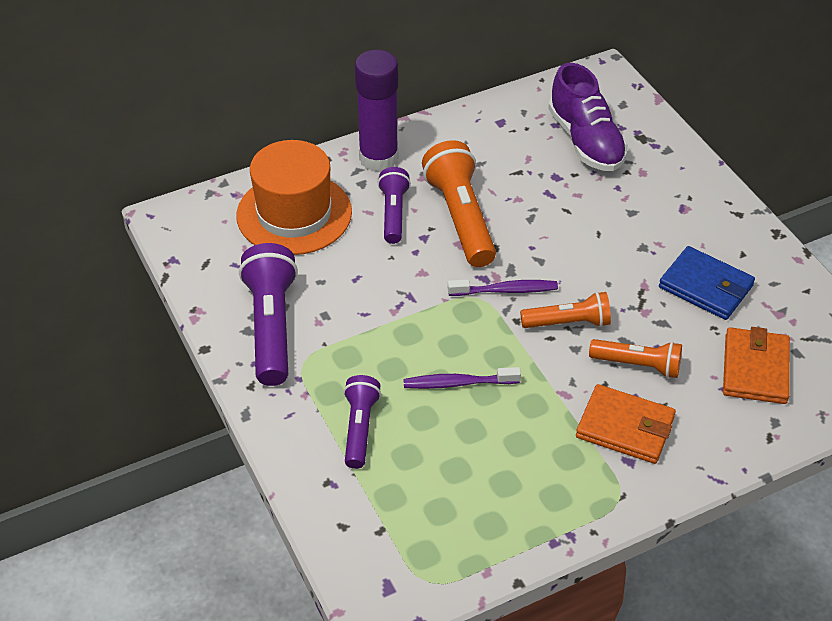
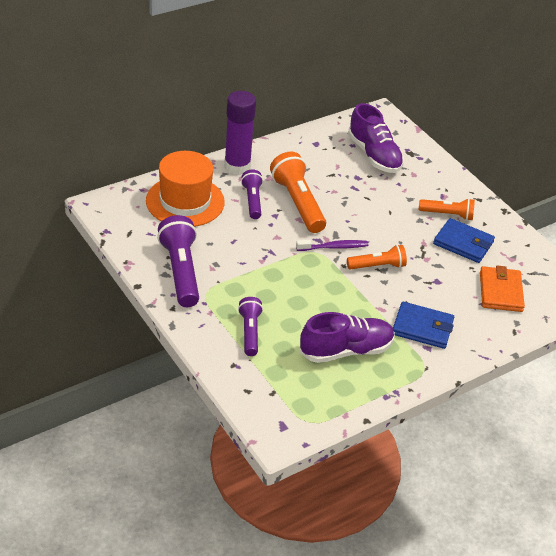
camera: 10 degrees left, 5 degrees down
purple toothbrush [403,367,521,389] -> none
orange wallet [576,384,676,464] -> blue wallet [393,301,454,349]
orange flashlight [589,339,682,378] -> orange flashlight moved to [419,198,475,221]
none -> purple shoe [300,312,395,363]

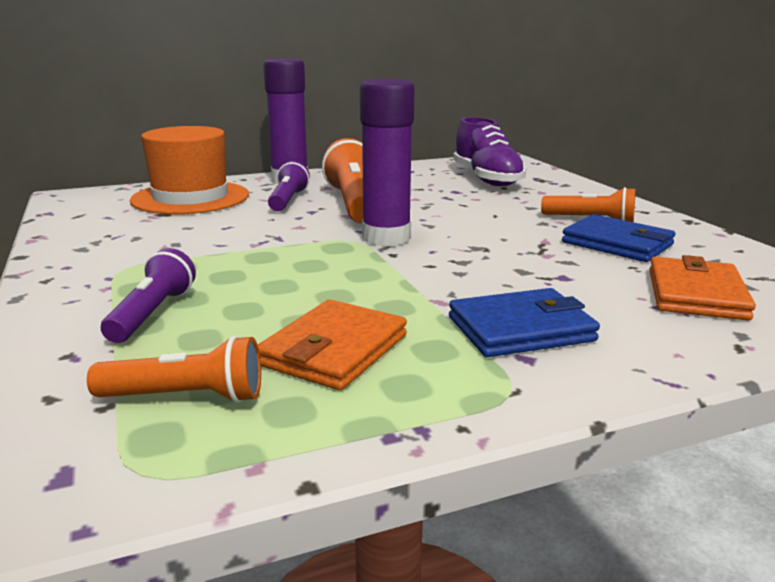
camera: 15 degrees right, 20 degrees down
purple flashlight [157,215,199,307] -> none
purple toothbrush [296,240,369,251] -> purple glue stick [360,78,415,246]
purple shoe [300,312,395,363] -> orange wallet [258,300,407,390]
orange flashlight [347,245,407,270] -> orange flashlight moved to [87,336,261,403]
blue wallet [393,301,454,349] -> blue wallet turned 45 degrees counterclockwise [449,288,600,357]

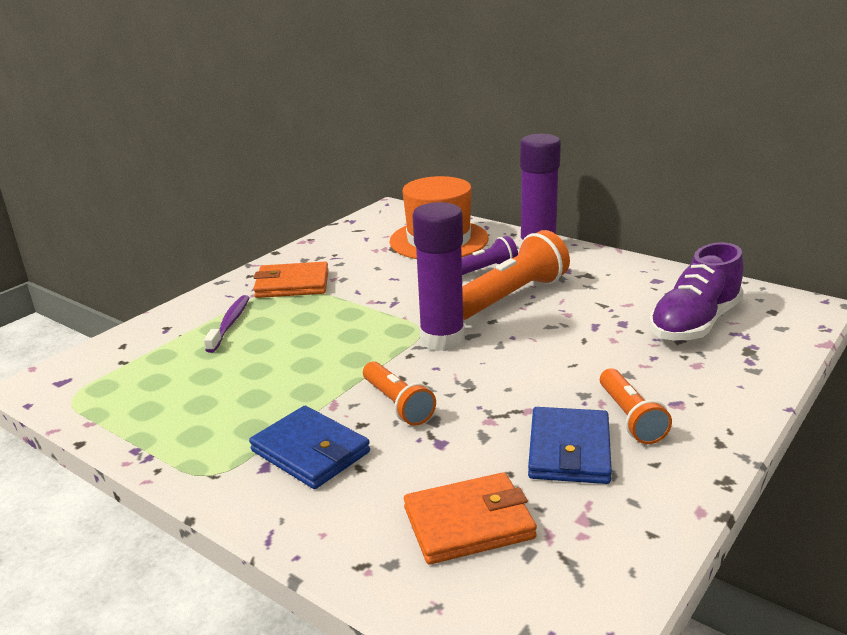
camera: 60 degrees right, 5 degrees up
orange flashlight [87,336,261,403] -> orange flashlight moved to [363,361,436,426]
purple flashlight [101,248,196,343] -> purple toothbrush [204,295,250,353]
orange wallet [258,300,407,390] -> orange wallet moved to [253,262,329,298]

